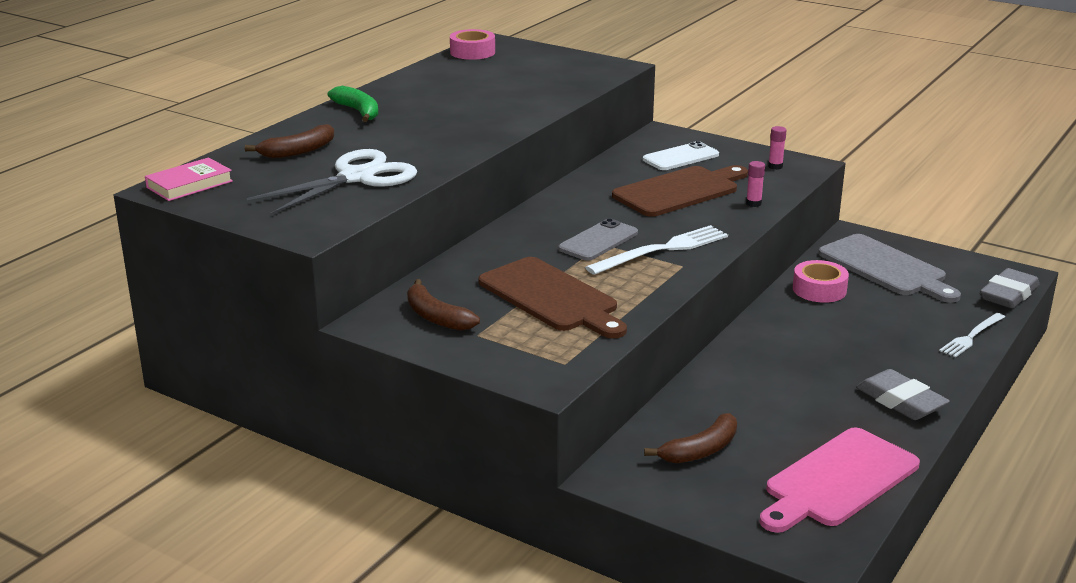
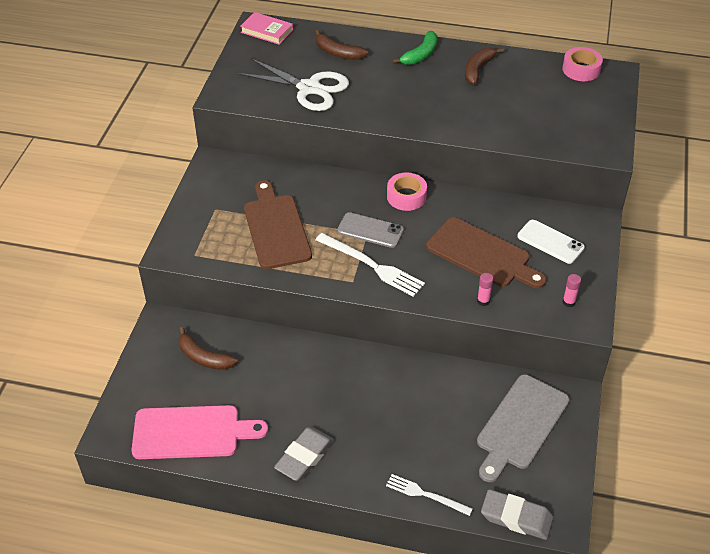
camera: 70 degrees right, 20 degrees up
brown banana [407,279,480,331] -> brown banana moved to [465,48,504,85]
brown cutting board [478,257,627,339] -> brown cutting board turned 135 degrees clockwise [244,180,312,269]
pink cutting board [759,427,920,533] -> pink cutting board turned 150 degrees clockwise [131,405,268,459]
pink tape [793,260,849,303] -> pink tape moved to [387,173,427,211]

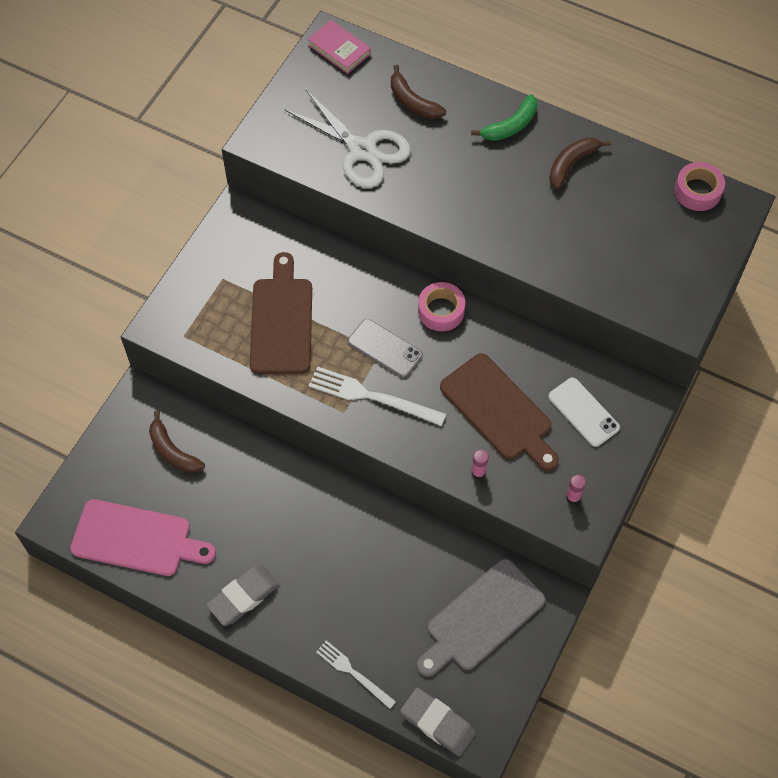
camera: 15 degrees right, 15 degrees up
white fork [316,233,425,297] -> white fork turned 150 degrees clockwise [309,366,446,426]

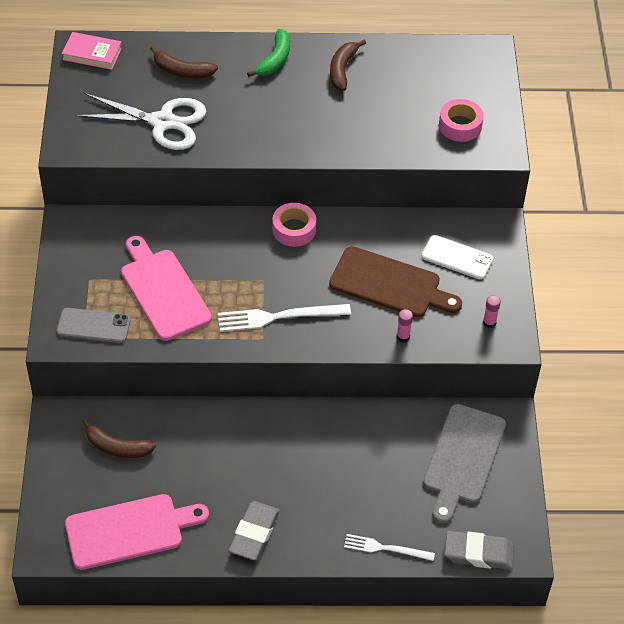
camera: 30 degrees left, 10 degrees down
brown cutting board [250,252,312,374] -> pink cutting board [121,236,212,341]
grey phone [348,319,423,378] -> grey phone moved to [57,308,131,343]
pink tape [674,162,725,211] -> pink tape moved to [439,99,484,142]

